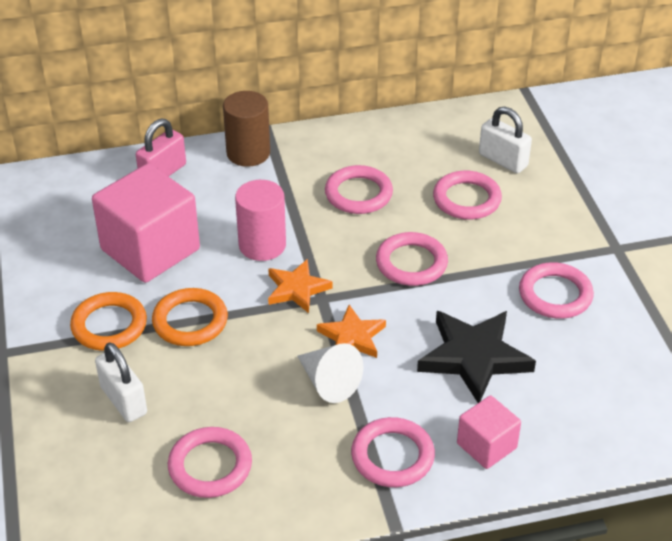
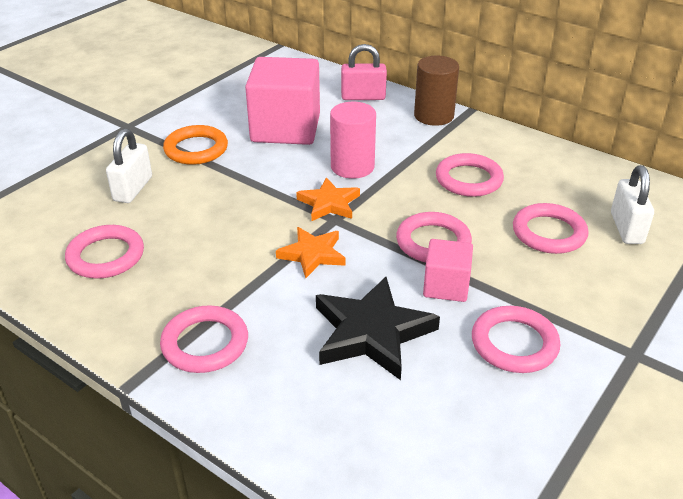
camera: 50 degrees right, 5 degrees down
orange ring [152,288,228,346] -> none
white cone [297,343,363,403] -> none
pink cube [457,395,521,469] -> pink cube moved to [423,239,473,302]

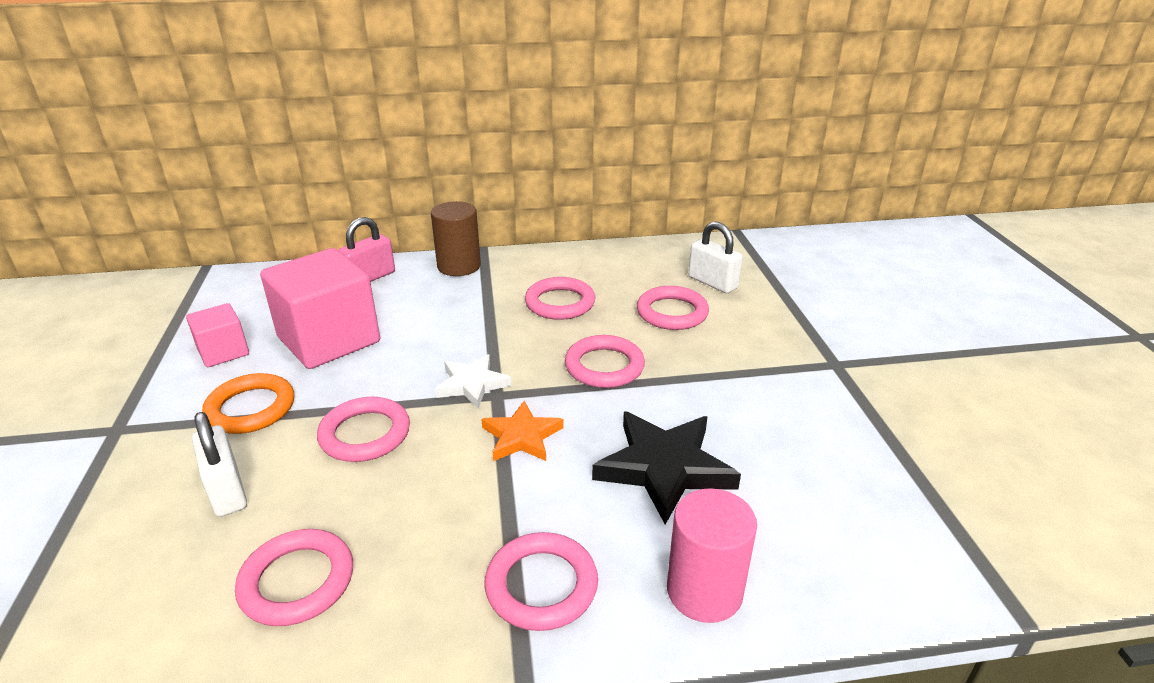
camera: 45 degrees left, 5 degrees down
orange star [296,177,360,221] -> white star [435,354,512,408]
pink cylinder [330,102,376,179] -> pink cylinder moved to [667,488,757,623]
pink cube [423,239,473,302] -> pink cube moved to [186,303,249,367]
pink ring [472,306,560,373] -> pink ring moved to [317,397,410,462]

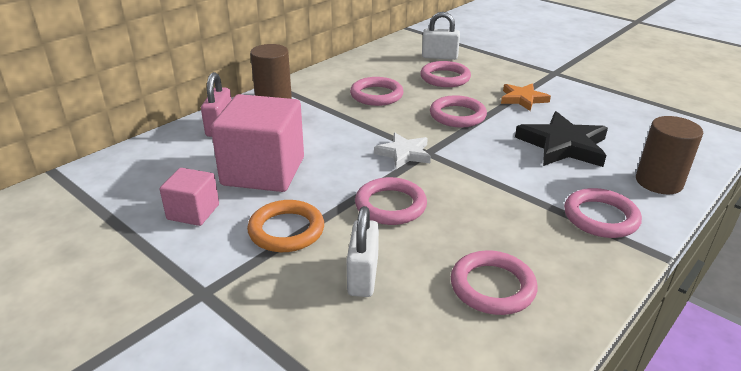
camera: 40 degrees left, 0 degrees up
white padlock [192,412,247,517] -> white padlock turned 75 degrees clockwise [347,206,379,297]
orange star [481,401,564,461] -> orange star moved to [501,83,551,111]
pink cylinder [667,488,757,623] -> brown cylinder [636,116,703,194]

